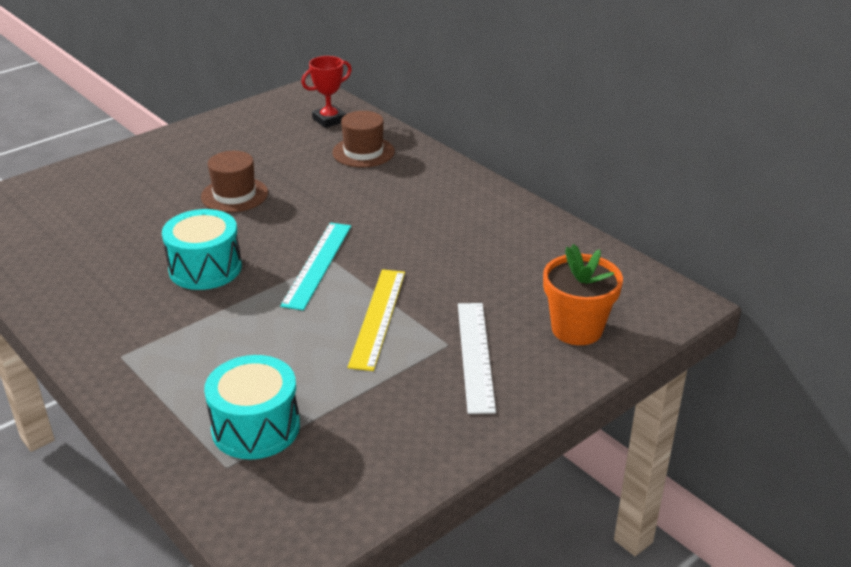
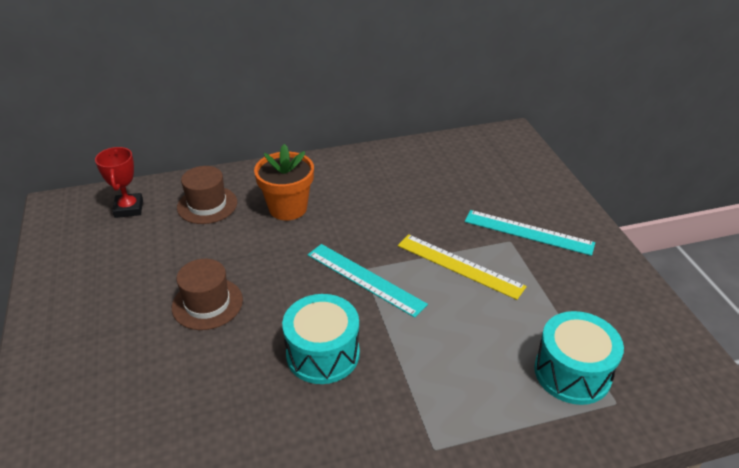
camera: 65 degrees left, 5 degrees up
white ruler [458,303,496,414] -> turquoise ruler [465,210,595,256]
orange flower pot [543,244,623,345] -> orange flower pot moved to [254,144,314,220]

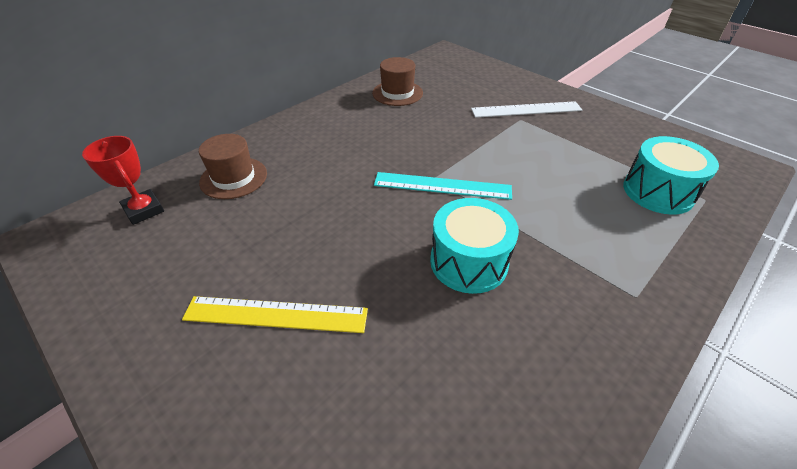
camera: 30 degrees left, 5 degrees up
brown hat [172,259,243,330] -> brown hat moved to [372,57,423,106]
orange flower pot [254,144,314,220] -> none
yellow ruler [398,234,527,300] -> yellow ruler moved to [182,296,368,333]
turquoise ruler [465,210,595,256] -> white ruler [471,101,582,118]

